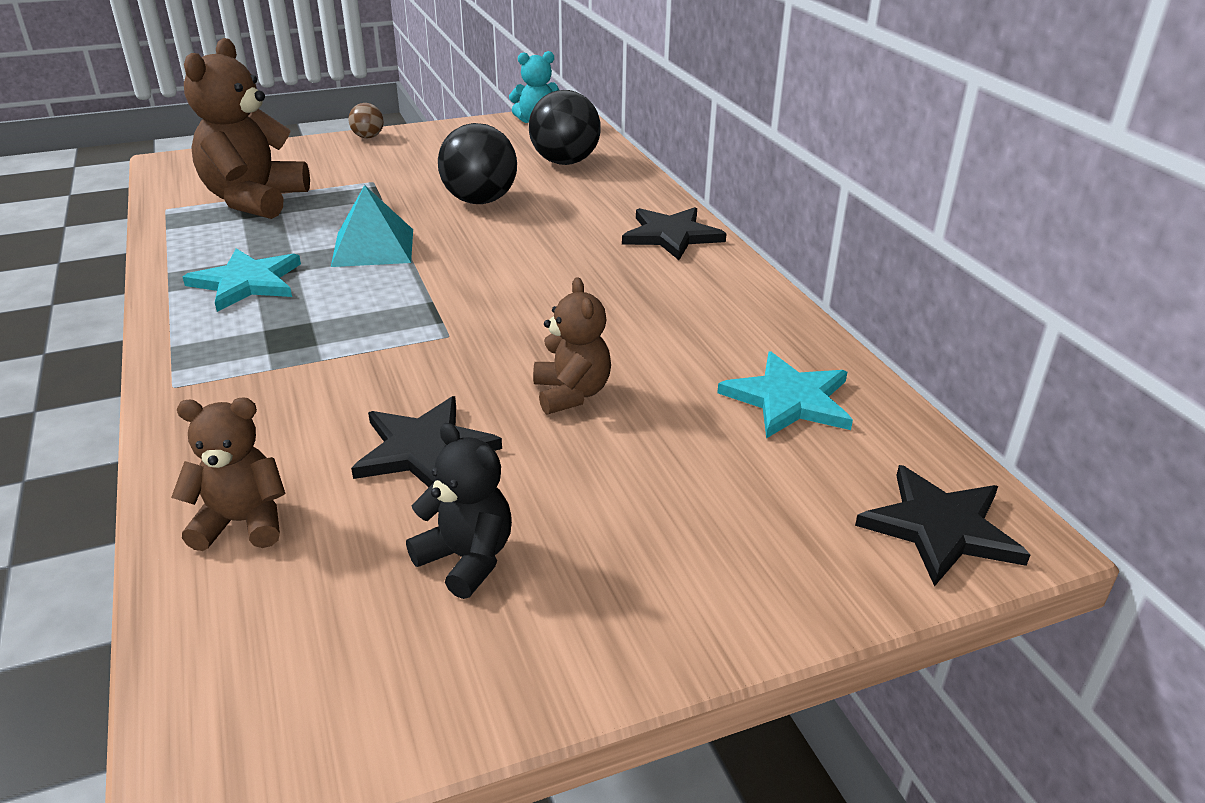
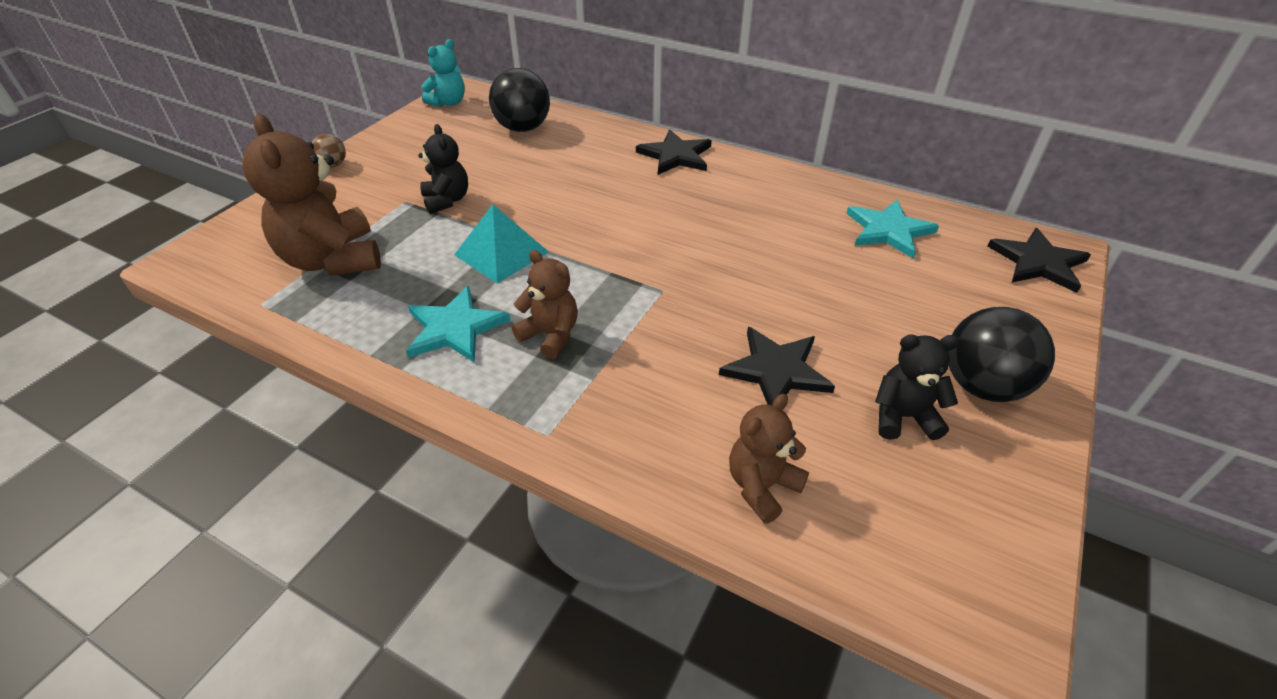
camera: 40 degrees left, 10 degrees up
black ball [438,123,517,204] -> black ball moved to [948,307,1055,402]
brown teddy bear [533,277,611,415] -> brown teddy bear moved to [512,250,578,359]
none -> black teddy bear [418,124,468,214]

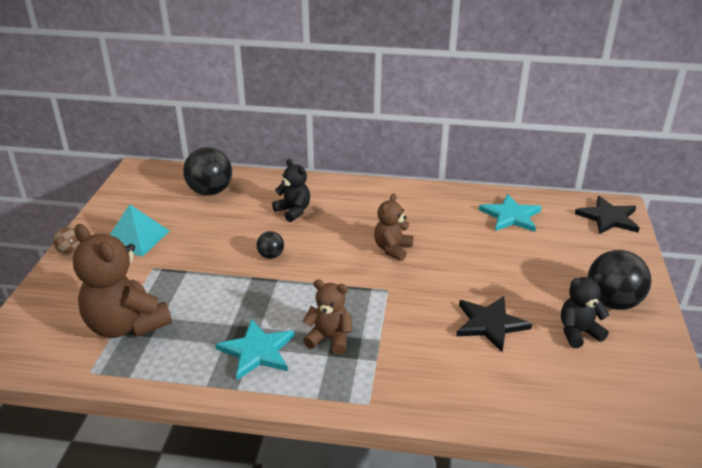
camera: 20 degrees left, 10 degrees down
black teddy bear [418,124,468,214] -> black teddy bear moved to [272,159,310,222]
turquoise teddy bear [421,39,465,107] -> none
turquoise pyramid [454,204,549,284] -> turquoise pyramid moved to [110,204,169,257]
black star [636,130,712,175] -> none
brown teddy bear [729,394,809,524] -> brown teddy bear moved to [374,193,413,261]
none -> black ball [256,231,284,259]

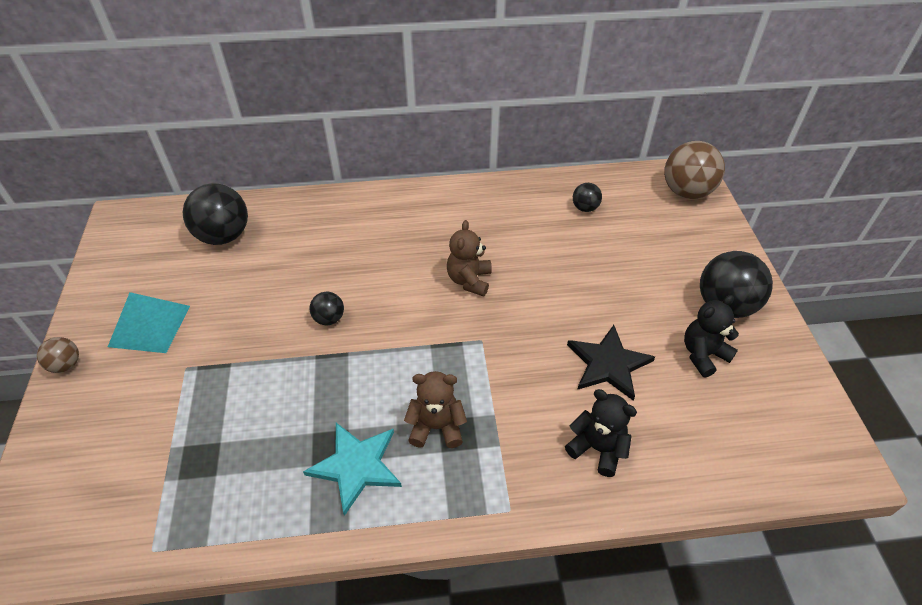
camera: 15 degrees left, 15 degrees up
brown teddy bear [73,224,172,338] -> none
black teddy bear [272,159,310,222] -> black teddy bear moved to [565,389,637,477]
turquoise star [479,194,541,232] -> black ball [573,183,602,212]
black star [575,196,639,234] -> brown ball [664,141,725,199]

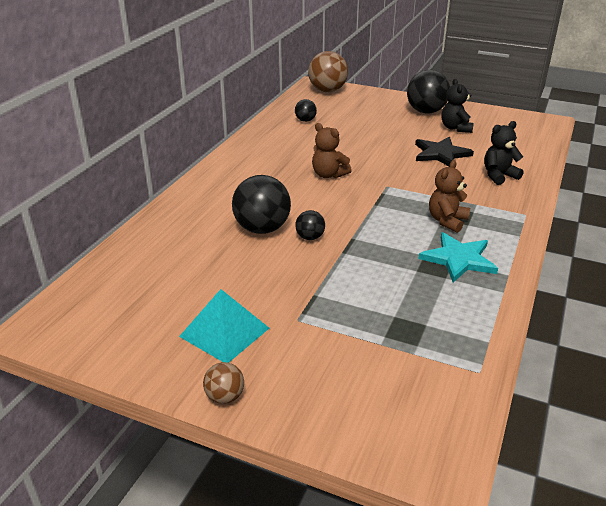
camera: 60 degrees left, 15 degrees down
black ball [183,183,248,245] -> black ball moved to [232,175,291,234]

